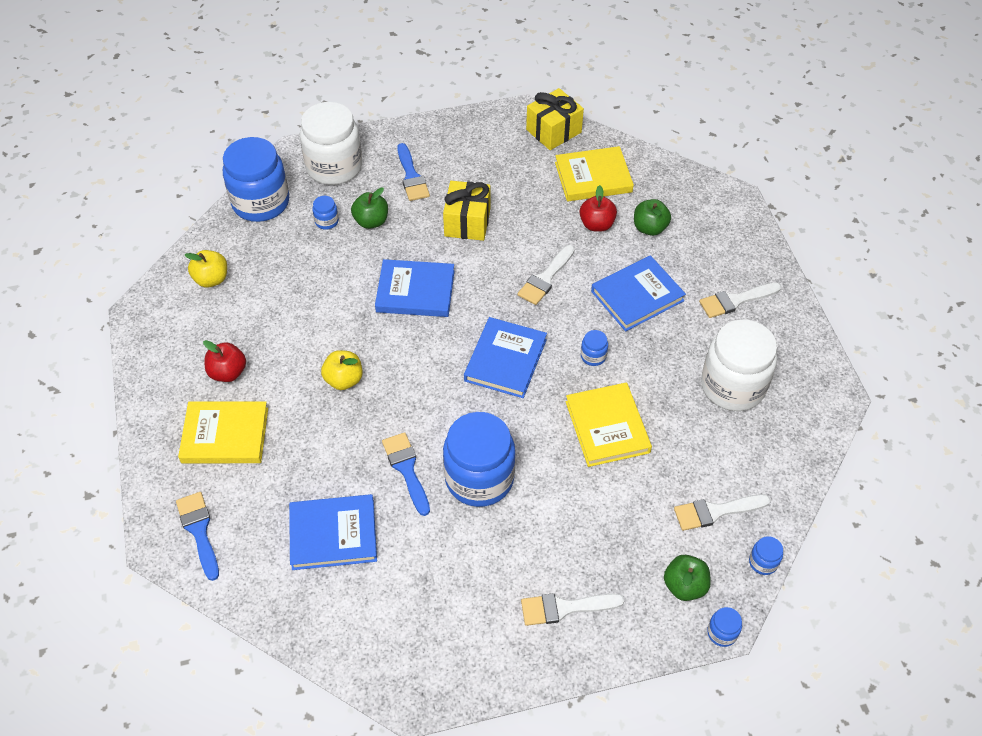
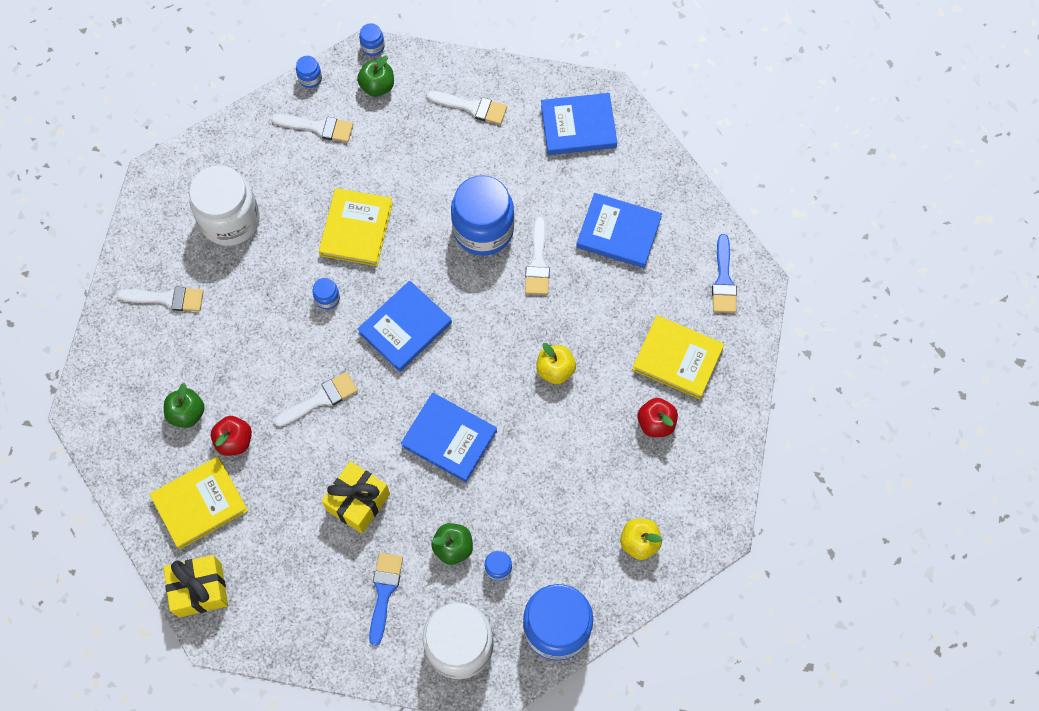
camera: 155 degrees left, 15 degrees up
blue brush [382,432,430,516] -> white brush [525,217,550,295]
yellow book [555,146,634,201] -> yellow book turned 45 degrees counterclockwise [150,457,248,549]
blue book [591,255,686,331] -> blue book moved to [541,93,617,155]

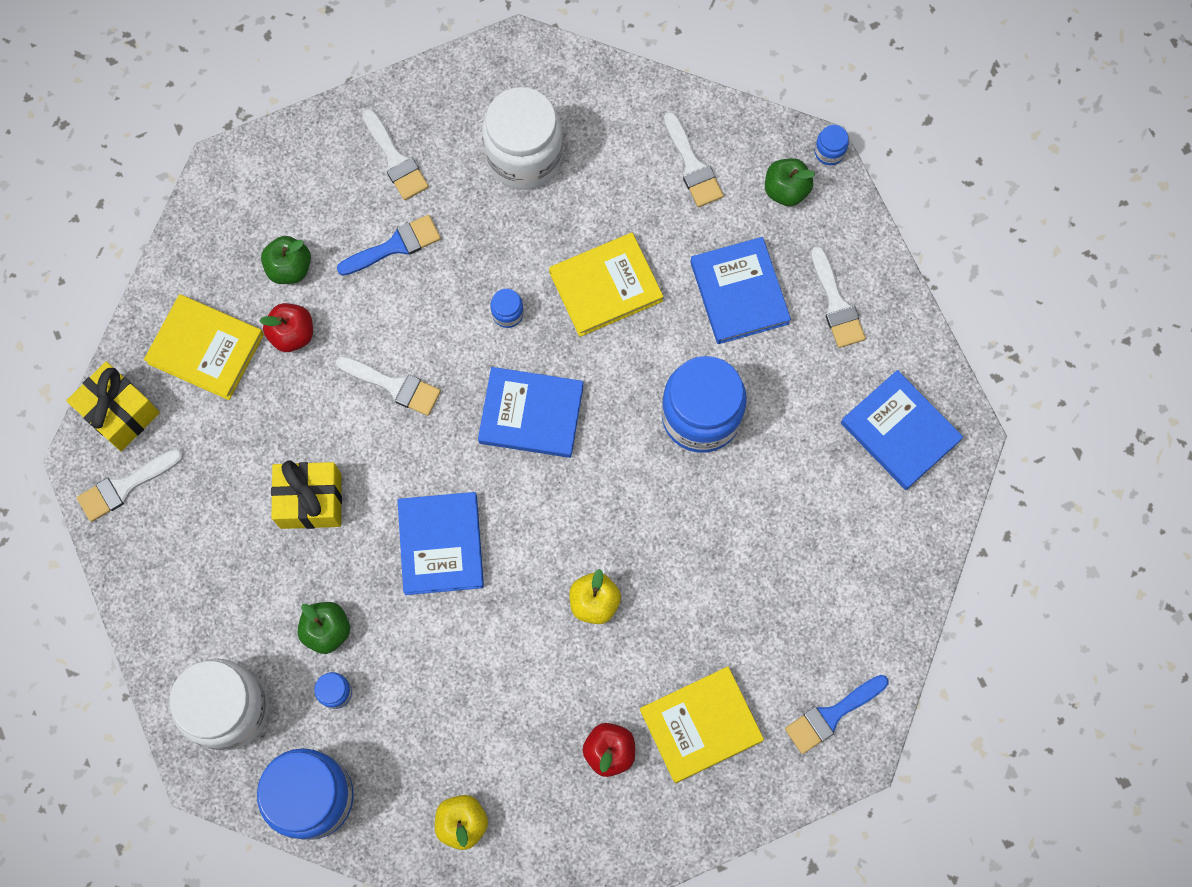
camera: 55 degrees right, 5 degrees up
blue jar [296,56,322,88] -> none
blue brush [369,553,403,646] -> blue brush moved to [337,215,441,276]
white brush [525,217,550,295] -> white brush moved to [77,449,183,522]
blue book [576,193,662,268] -> blue book moved to [690,237,791,344]
yellow book [632,315,724,399] -> yellow book turned 75 degrees clockwise [640,666,764,783]

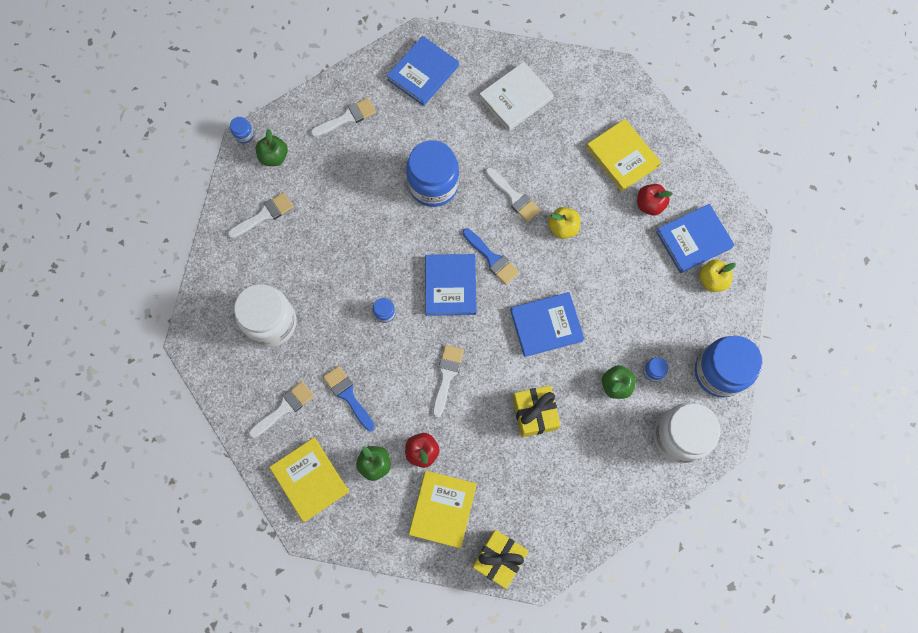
camera: 100 degrees left, 0 degrees up
white brush [77,449,183,522] -> white brush moved to [485,167,541,222]
yellow book [549,233,664,337] -> yellow book moved to [269,438,349,522]
blue book [690,237,791,344] -> blue book moved to [656,204,735,273]
blue brush [785,675,889,754] -> blue brush moved to [463,228,519,285]
none -> white book [479,62,554,131]

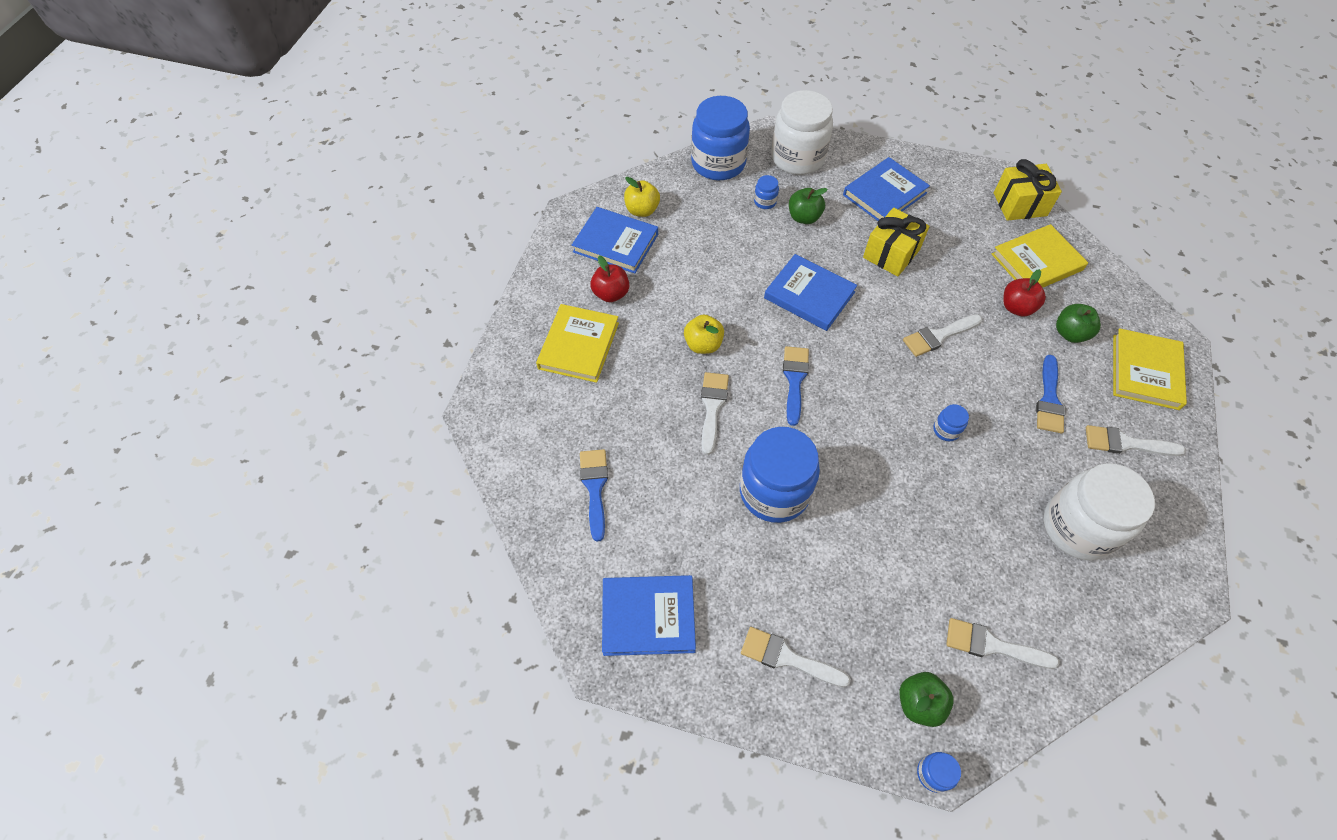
camera: 130 degrees left, 15 degrees down
blue book [425,254,477,316] -> blue book moved to [843,157,930,221]
white book [479,62,554,131] -> blue brush [580,449,608,542]

